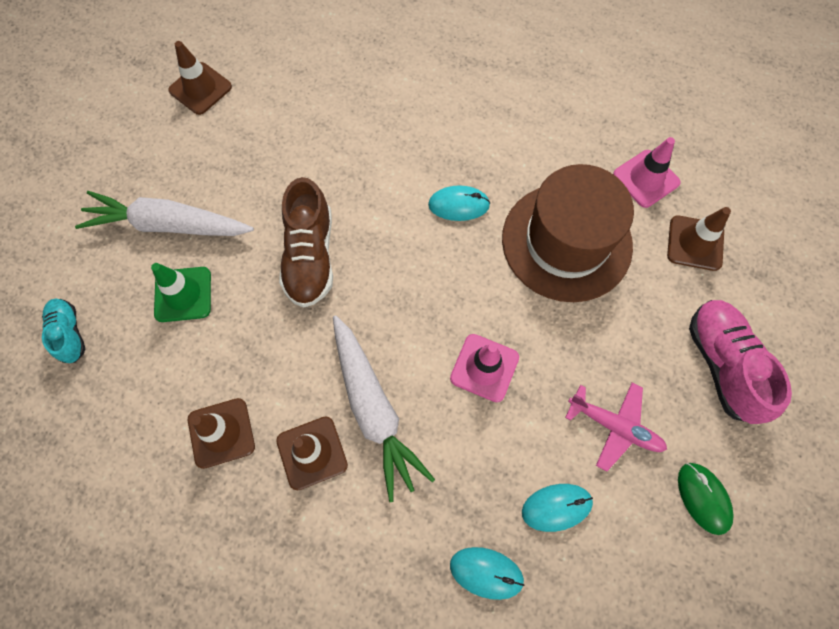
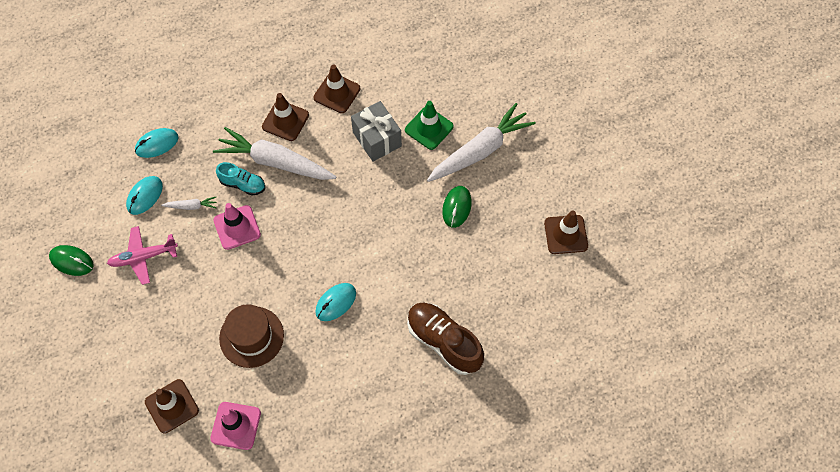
camera: 135 degrees right, 5 degrees down
turquoise shoe [42,299,85,363] -> turquoise shoe moved to [216,162,265,196]
brown shoe [279,177,333,308] -> brown shoe moved to [407,303,484,375]
brown hat [502,164,634,302] -> brown hat [219,304,284,368], size x0.63
pink shoe [689,300,792,424] -> none
none -> white carrot [161,197,216,210]
none -> grey gift [351,101,402,162]
none -> green mouse [442,186,472,228]

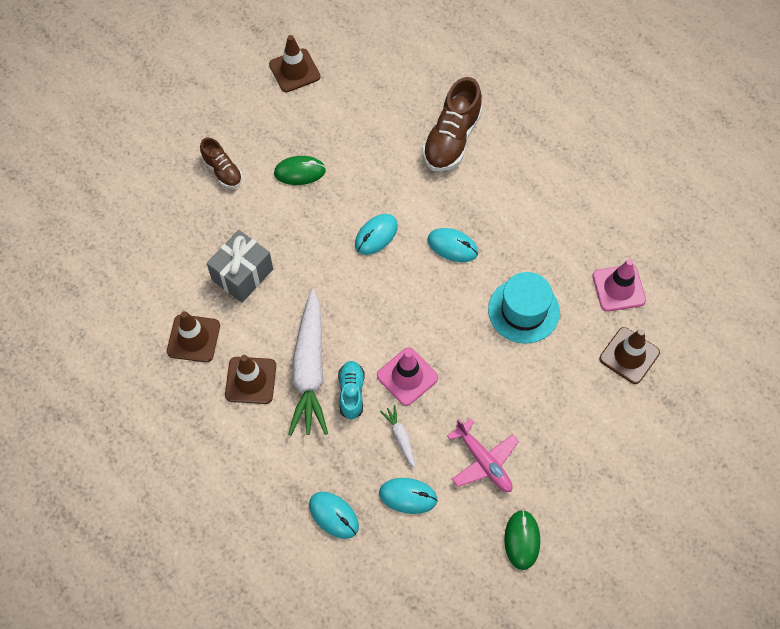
camera: 110 degrees left, 0 degrees up
brown hat [219,304,284,368] -> turquoise hat [488,272,560,344]
green traffic cone [405,101,454,150] -> none
white carrot [427,103,536,182] -> brown shoe [200,138,242,188]
none -> turquoise mouse [355,214,398,255]

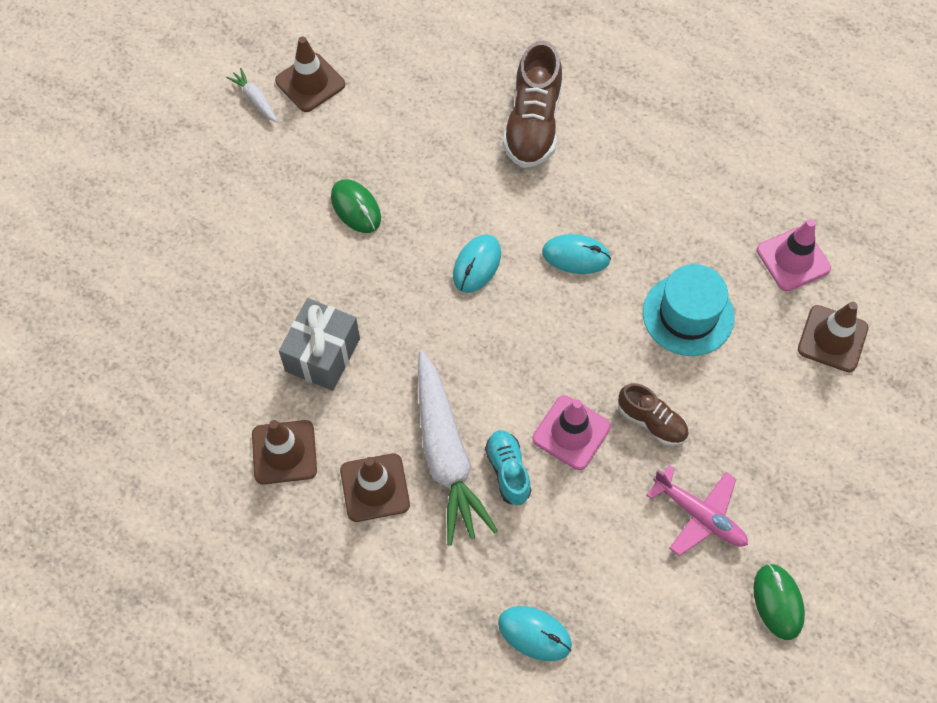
camera: 15 degrees left, 0 degrees up
brown shoe [200,138,242,188] -> brown shoe moved to [618,383,689,446]
green mouse [274,156,326,185] -> green mouse turned 75 degrees clockwise [331,179,381,233]
turquoise mouse [379,478,438,514] -> none
white carrot [380,405,415,468] -> white carrot moved to [226,68,278,123]

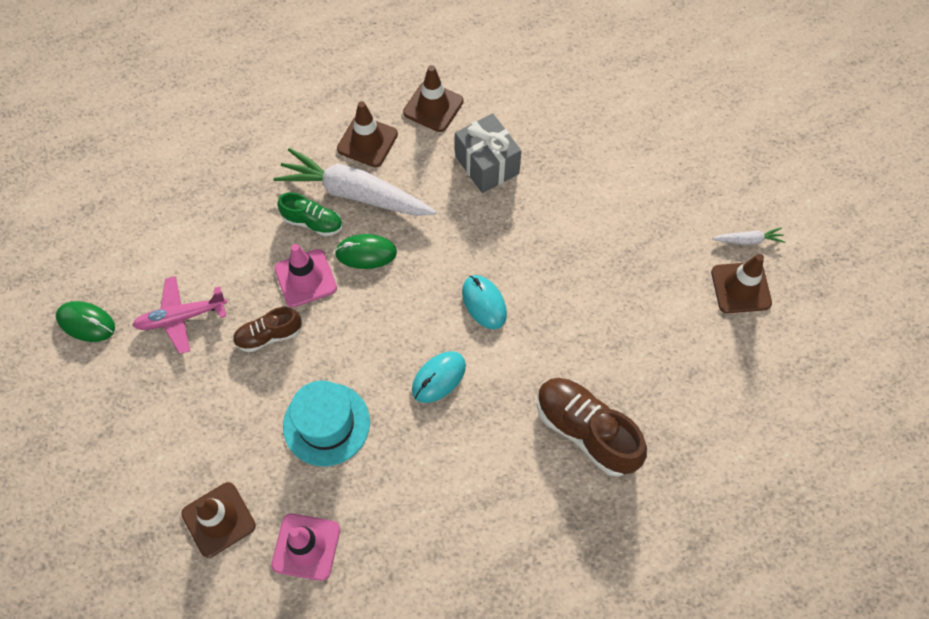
camera: 125 degrees right, 0 degrees up
green mouse [331,179,381,233] -> green mouse moved to [335,234,397,269]
turquoise shoe [485,430,531,505] -> green shoe [277,192,343,236]
turquoise mouse [498,606,572,661] -> none

